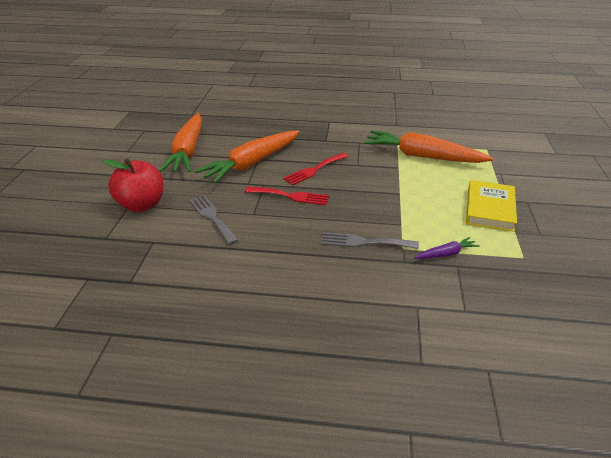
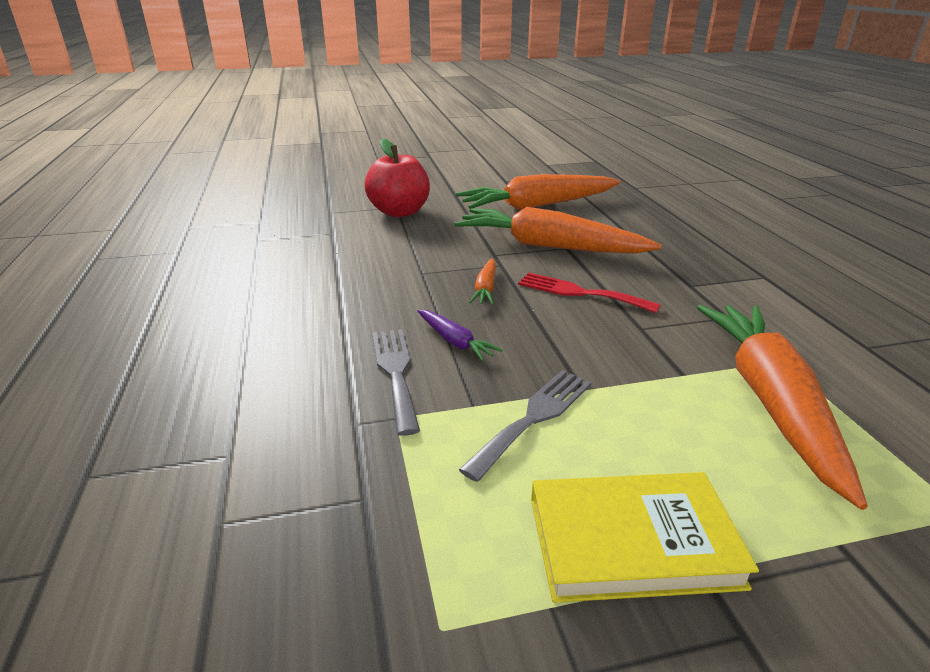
camera: 70 degrees right, 5 degrees down
grey fork [190,195,239,245] -> grey fork moved to [459,370,592,482]
red fork [245,186,329,205] -> orange carrot [469,258,496,305]
purple carrot [415,237,480,259] -> purple carrot moved to [417,309,502,361]

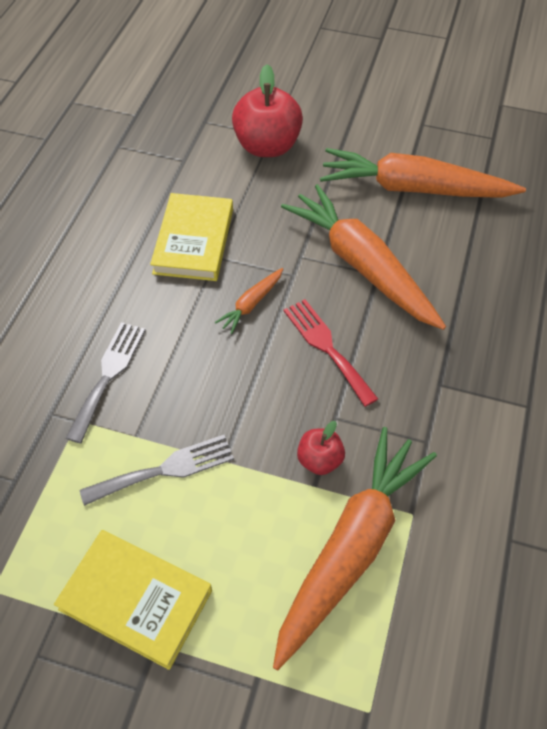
camera: 30 degrees right, 25 degrees up
purple carrot [417,309,502,361] -> none
none -> yellow book [150,193,233,281]
none -> red apple [297,421,345,475]

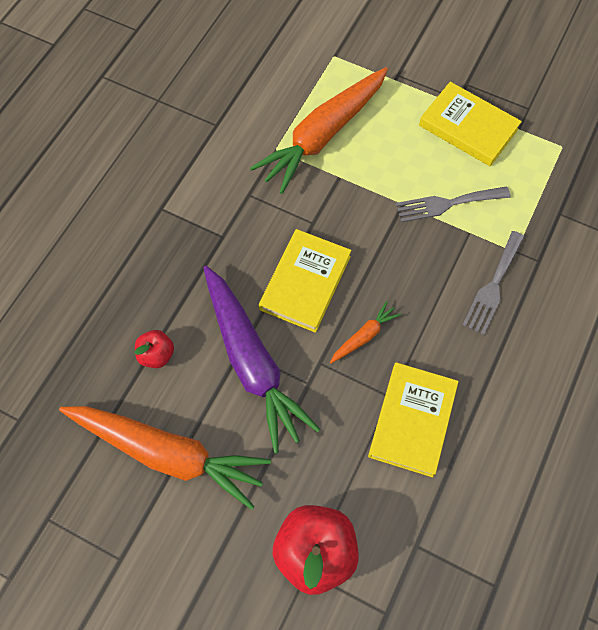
camera: 170 degrees left, 10 degrees up
orange carrot [281,184,446,330] -> purple carrot [203,266,320,453]
red fork [284,299,378,407] -> yellow book [259,229,352,333]
red apple [297,421,345,475] -> red apple moved to [135,330,174,368]

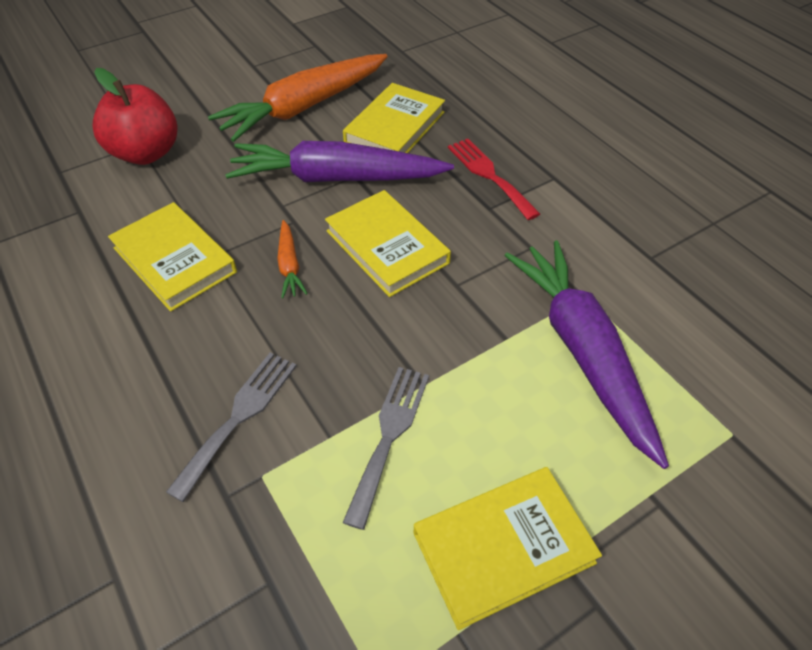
camera: 120 degrees right, 15 degrees down
red apple [135,330,174,368] -> yellow book [343,83,445,153]
orange carrot [250,67,388,194] -> purple carrot [505,240,669,469]
grey fork [463,231,525,335] -> grey fork turned 60 degrees clockwise [166,353,297,502]
none -> red fork [448,139,540,220]

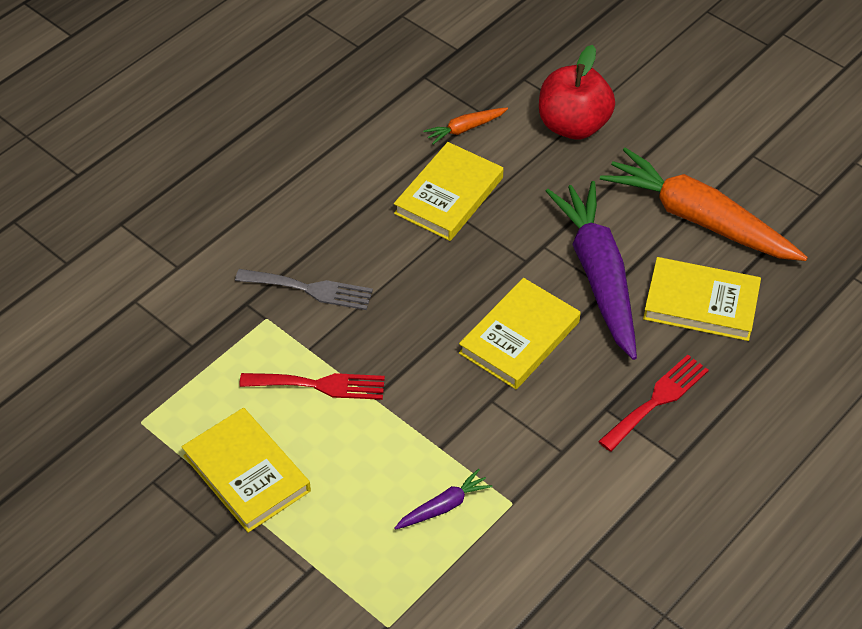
camera: 75 degrees right, 0 degrees up
orange carrot [277,220,308,299] -> orange carrot moved to [423,108,508,145]
grey fork [343,367,429,530] -> red fork [239,373,385,400]
purple carrot [505,240,669,469] -> purple carrot [394,469,493,530], size x0.43

